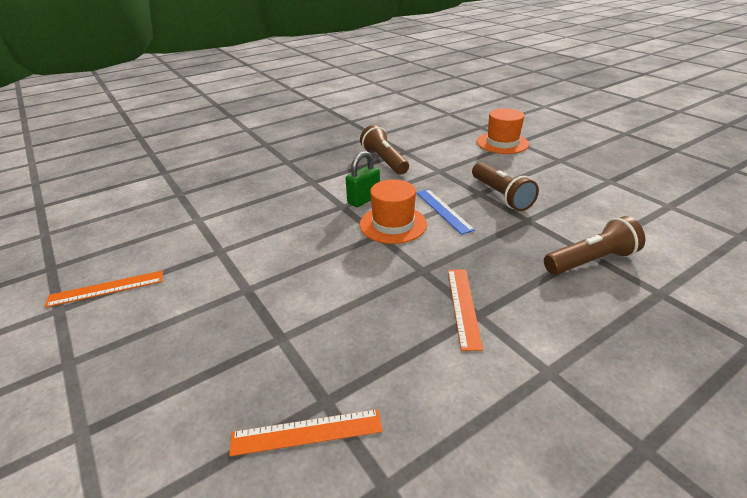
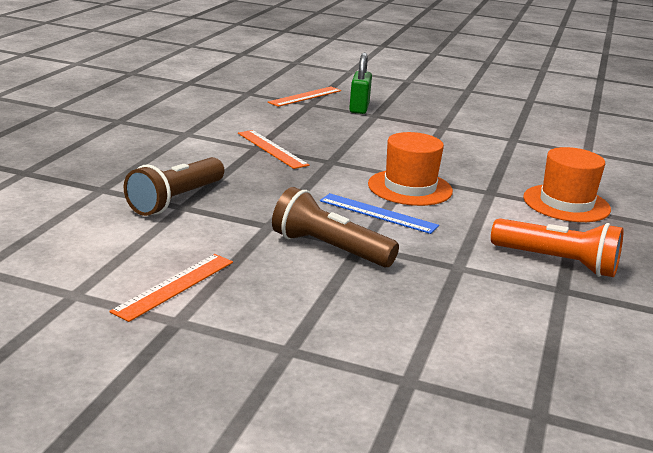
camera: 140 degrees right, 10 degrees down
orange ruler [45,271,163,308] -> orange ruler moved to [109,254,233,322]
green padlock [346,151,380,207] -> green padlock moved to [349,53,372,114]
brown flashlight [360,125,409,175] -> orange flashlight [491,218,623,277]
orange hat [477,108,529,154] -> orange hat moved to [523,147,611,222]

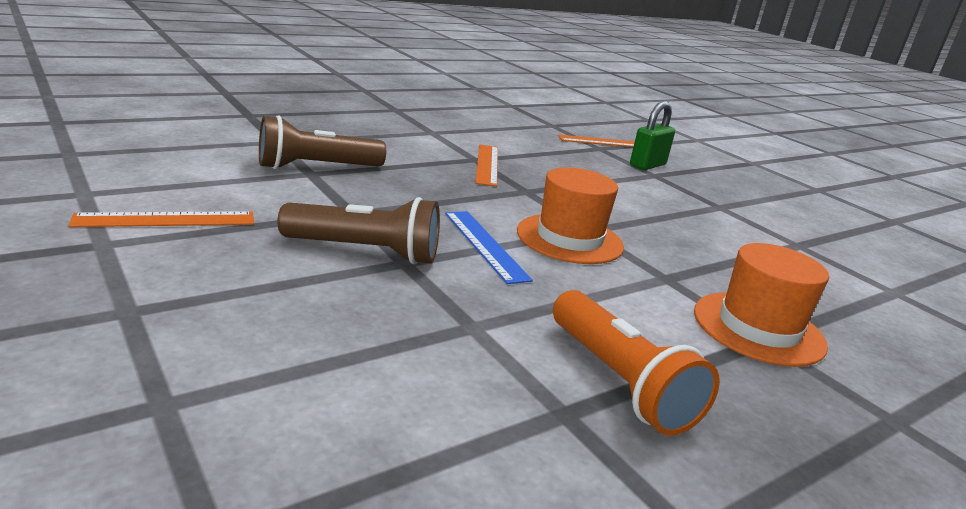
camera: 35 degrees right, 0 degrees up
brown flashlight [272,187,399,267] -> brown flashlight turned 120 degrees clockwise [277,197,440,264]

